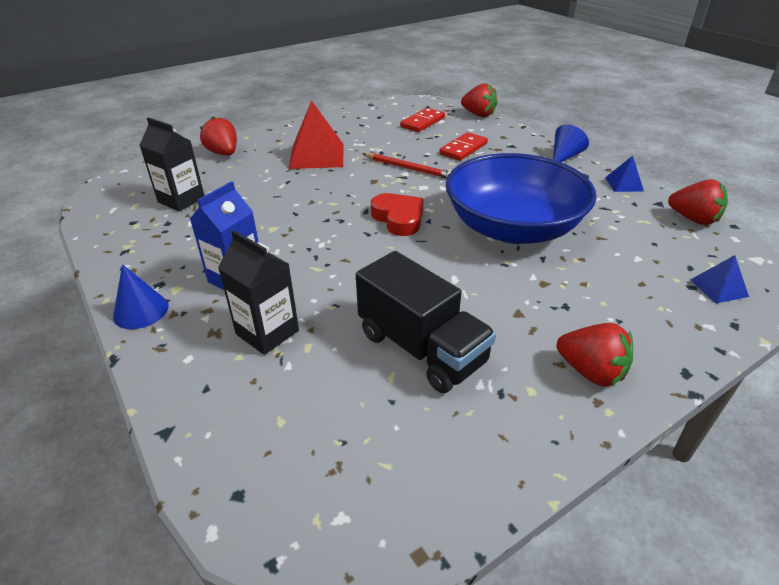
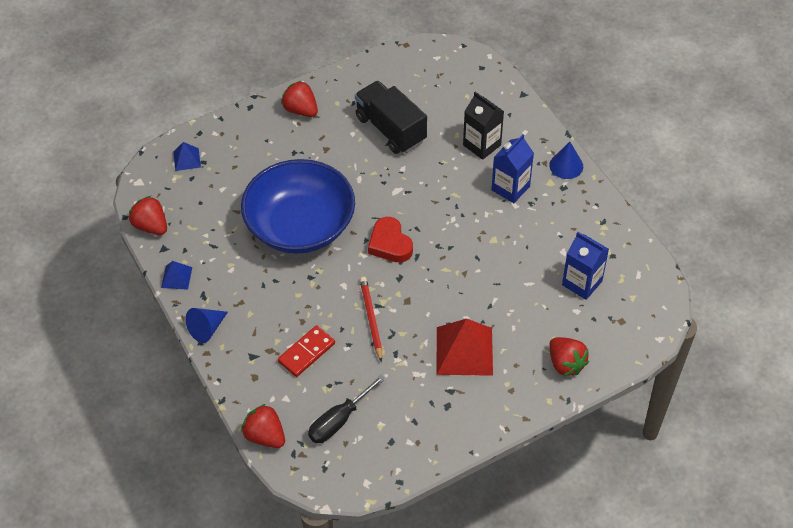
camera: 175 degrees left, 15 degrees up
black carton [139,117,205,211] -> blue carton [562,232,609,300]
red pencil [363,153,451,179] -> red pencil turned 45 degrees clockwise [360,277,382,362]
red domino [400,108,445,132] -> black screwdriver [308,374,386,443]

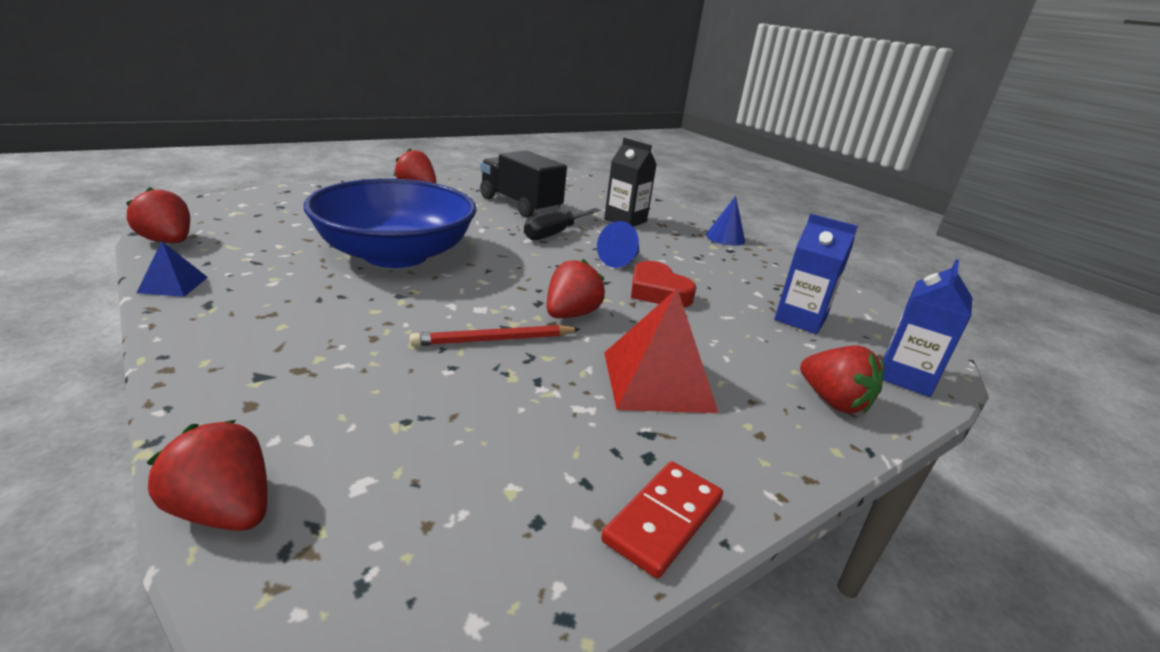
camera: 10 degrees left, 25 degrees down
blue pyramid [173,142,201,171] -> none
blue cone [186,308,228,343] -> blue cone moved to [597,221,639,268]
red domino [278,325,335,377] -> red domino moved to [601,461,723,578]
black screwdriver [308,374,386,443] -> black screwdriver moved to [524,208,600,240]
red pencil [360,277,382,362] -> red pencil turned 90 degrees counterclockwise [410,325,580,346]
red heart [368,217,413,263] -> red heart moved to [631,261,697,307]
blue carton [491,134,534,203] -> blue carton moved to [883,259,972,397]
none -> red strawberry [547,259,605,318]

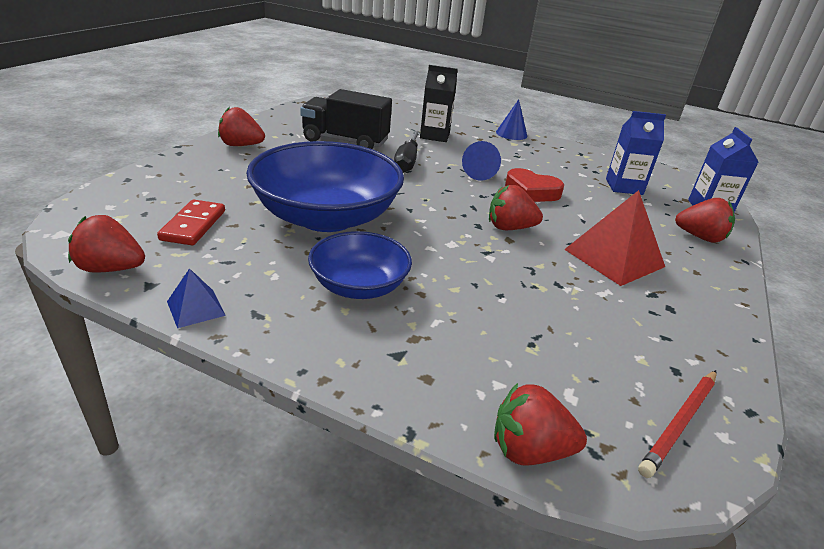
camera: 30 degrees left, 5 degrees up
red pencil [410,325,580,346] -> red pencil moved to [638,370,716,478]
red strawberry [547,259,605,318] -> red strawberry turned 90 degrees counterclockwise [489,185,543,230]
red domino [601,461,723,578] -> red domino moved to [157,200,225,245]
none -> blue bowl [308,231,412,299]

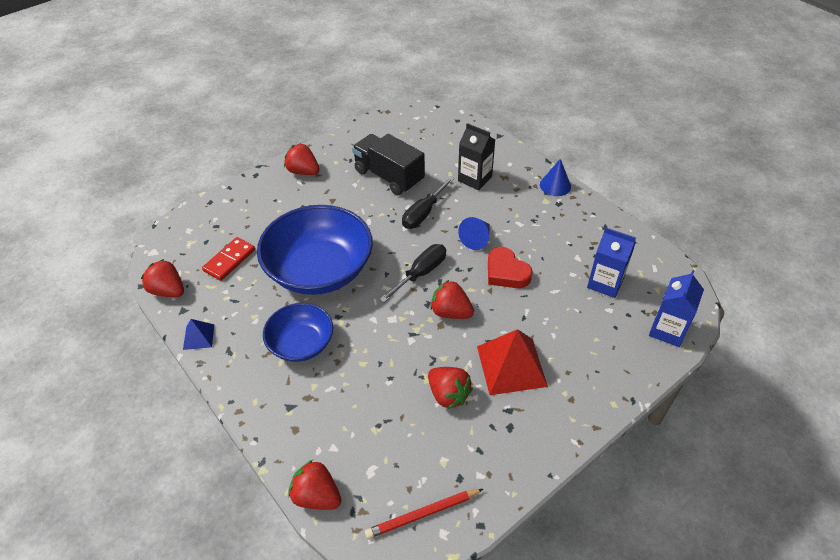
camera: 30 degrees right, 15 degrees up
red strawberry [675,198,735,243] -> red strawberry moved to [428,367,473,409]
none -> black screwdriver [380,244,446,303]

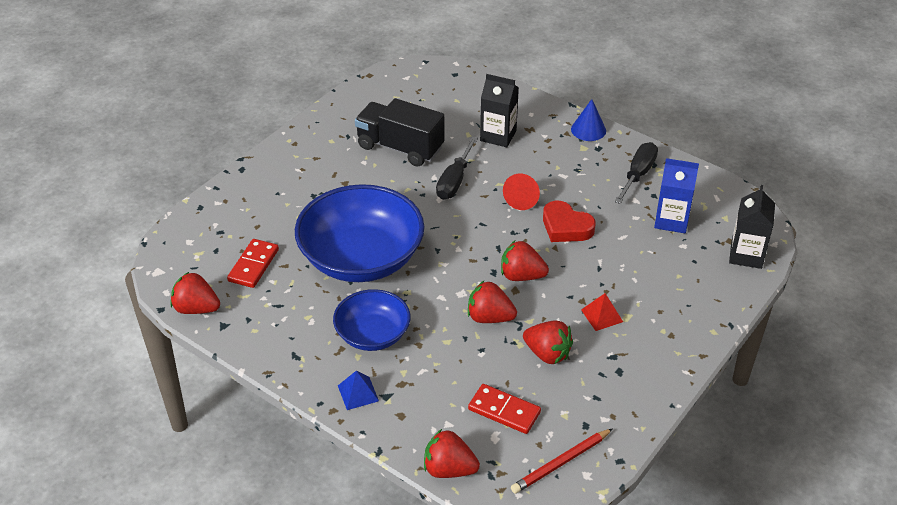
camera: 15 degrees left, 5 degrees down
blue pyramid [183,319,215,350] -> blue pyramid moved to [338,371,379,410]
red strawberry [284,143,320,175] -> red strawberry moved to [468,281,517,323]
black screwdriver [380,244,446,303] -> black screwdriver moved to [614,142,658,204]
blue cone [458,217,490,250] -> red cone [503,174,540,210]
red pyramid [477,329,548,395] -> red pyramid [581,293,623,331], size x0.51
blue carton [649,270,704,347] -> black carton [729,185,775,269]
none -> red domino [468,384,541,434]

